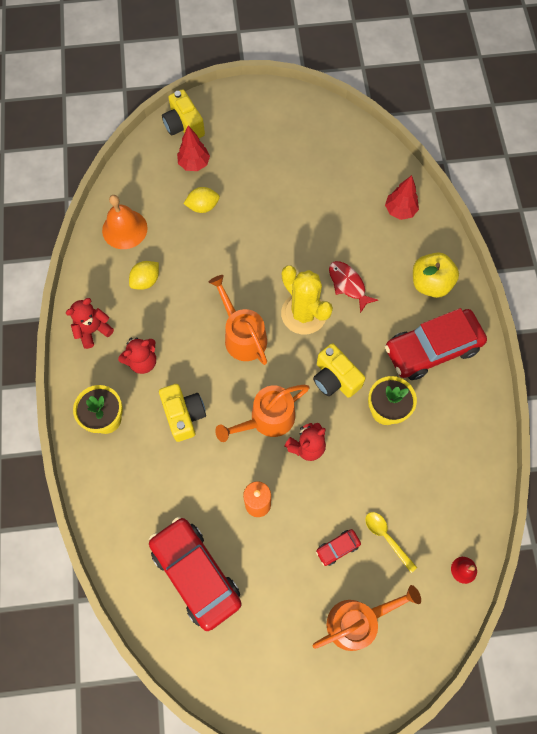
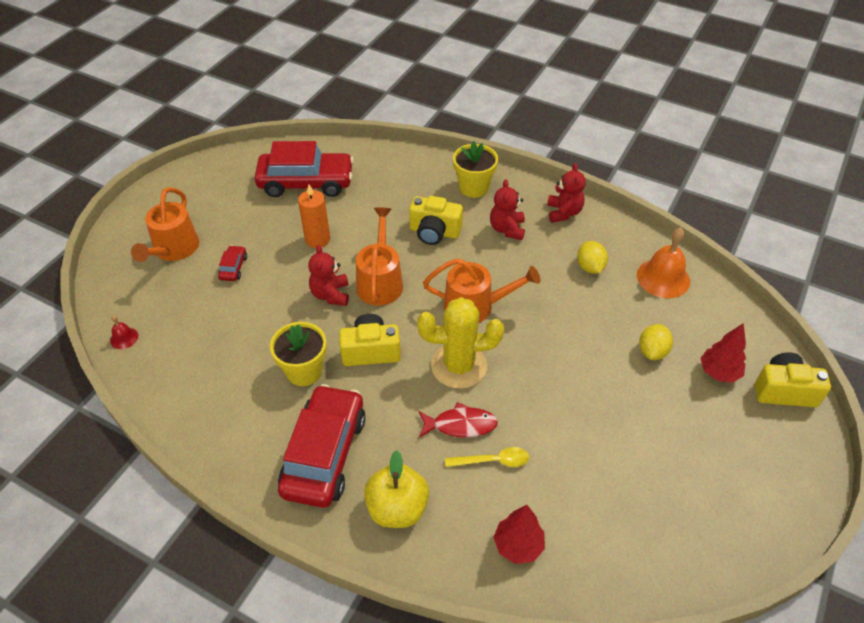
camera: 125 degrees right, 20 degrees down
yellow spoon [365,512,417,573] -> yellow spoon moved to [445,447,529,467]

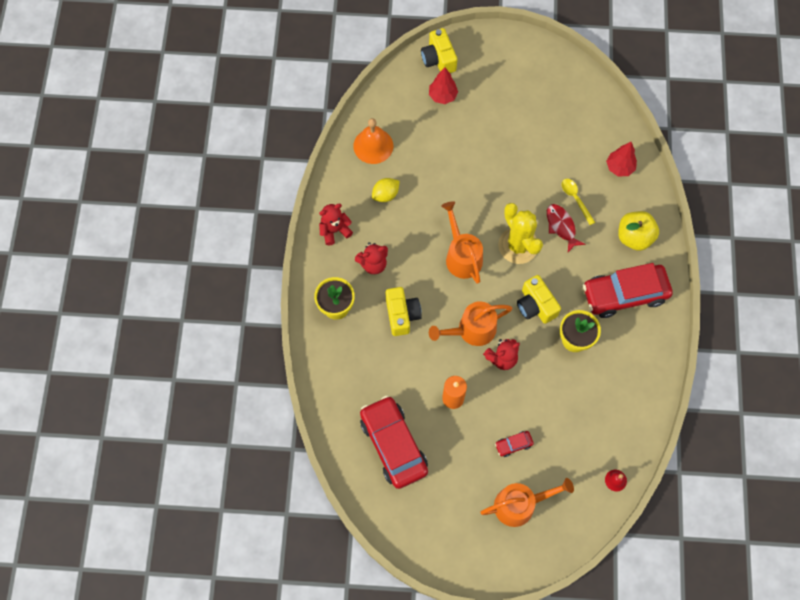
camera: 115 degrees left, 20 degrees up
yellow lemon [639,324,673,360] -> none

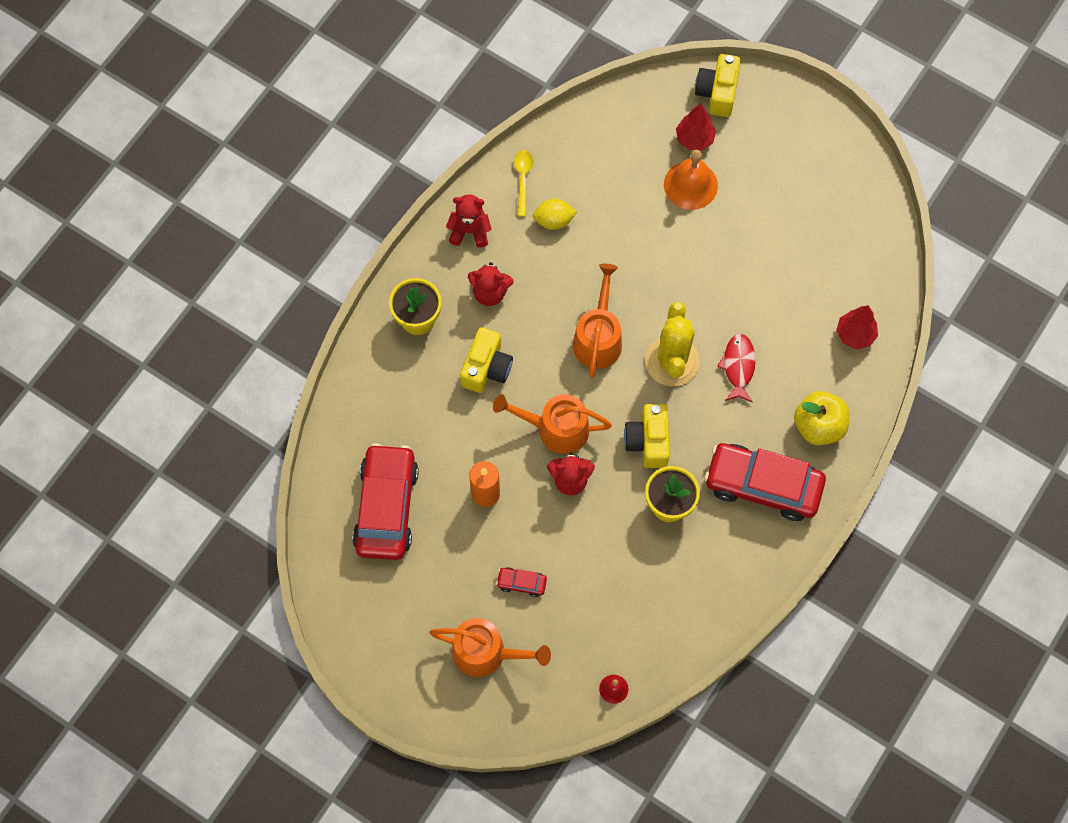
camera: 30 degrees right, 0 degrees up
orange bell [353,118,393,164] -> orange bell moved to [664,150,718,210]
yellow spoon [562,179,595,225] -> yellow spoon moved to [514,150,533,217]

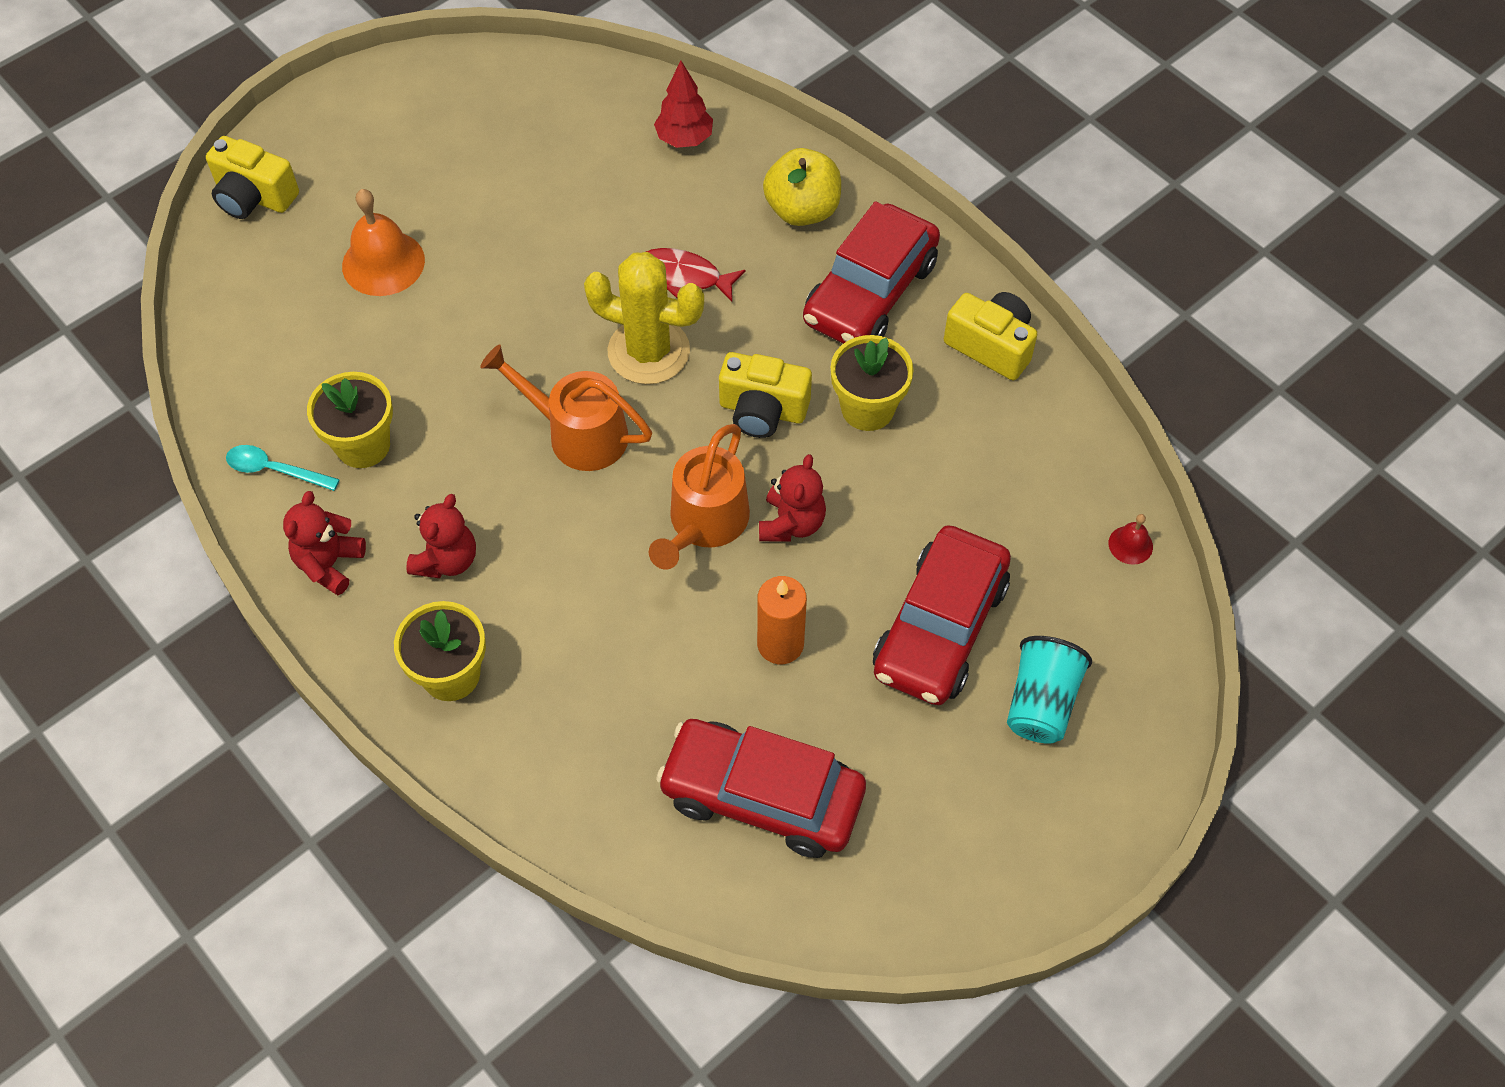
camera: 75 degrees left, 10 degrees down
orange watering can [429,618,551,677] -> turquoise cup [1007,636,1092,744]
yellow camera [460,327,513,393] -> yellow camera moved to [944,292,1037,380]
red car [496,567,547,597] -> red car [873,525,1011,705], size x2.41
yellow spoon [514,150,533,217] -> turquoise spoon [226,445,340,491]
yellow lemon [533,199,577,230] -> yellow flower pot [307,372,393,468]
red tree [676,103,716,151] -> none

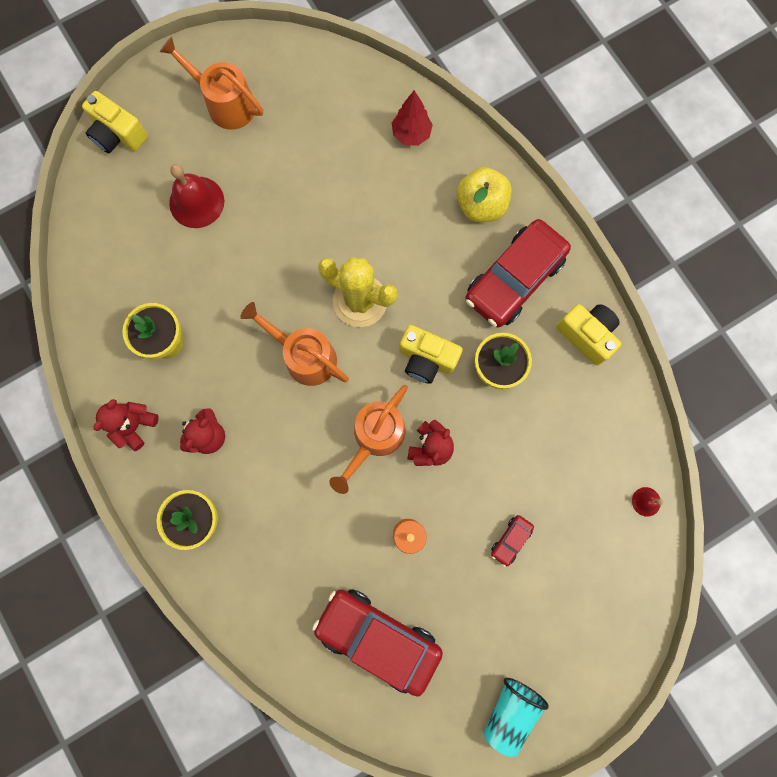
camera: 10 degrees right, 20 degrees up
turquoise spoon [226,445,340,491] -> none
orange bell [342,189,425,296] -> red bell [169,164,224,228]
red fish [646,248,745,302] -> none
red car [873,525,1011,705] -> red car [491,515,534,567], size x0.42
turquoise cup [1007,636,1092,744] -> turquoise cup moved to [483,678,549,757]
none -> orange watering can [160,37,263,130]

